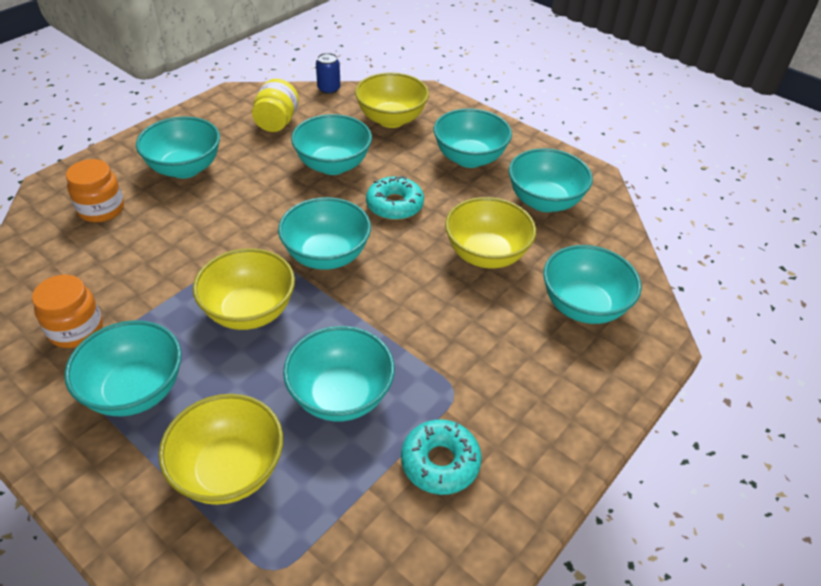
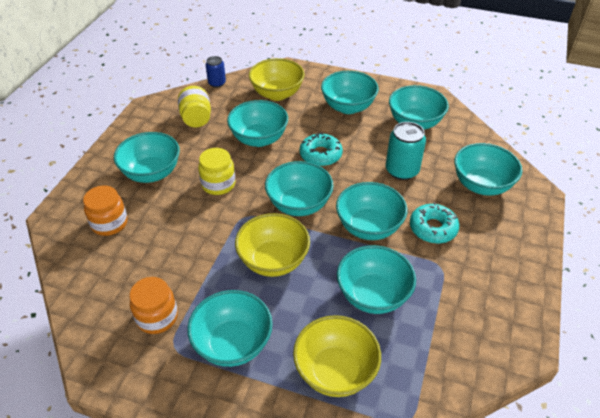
camera: 20 degrees left, 0 degrees up
turquoise donut [401,420,482,495] -> turquoise donut moved to [410,202,459,244]
yellow bowl [445,197,536,268] -> turquoise can [386,122,426,180]
none -> yellow jar [198,148,236,195]
none -> turquoise bowl [336,182,407,240]

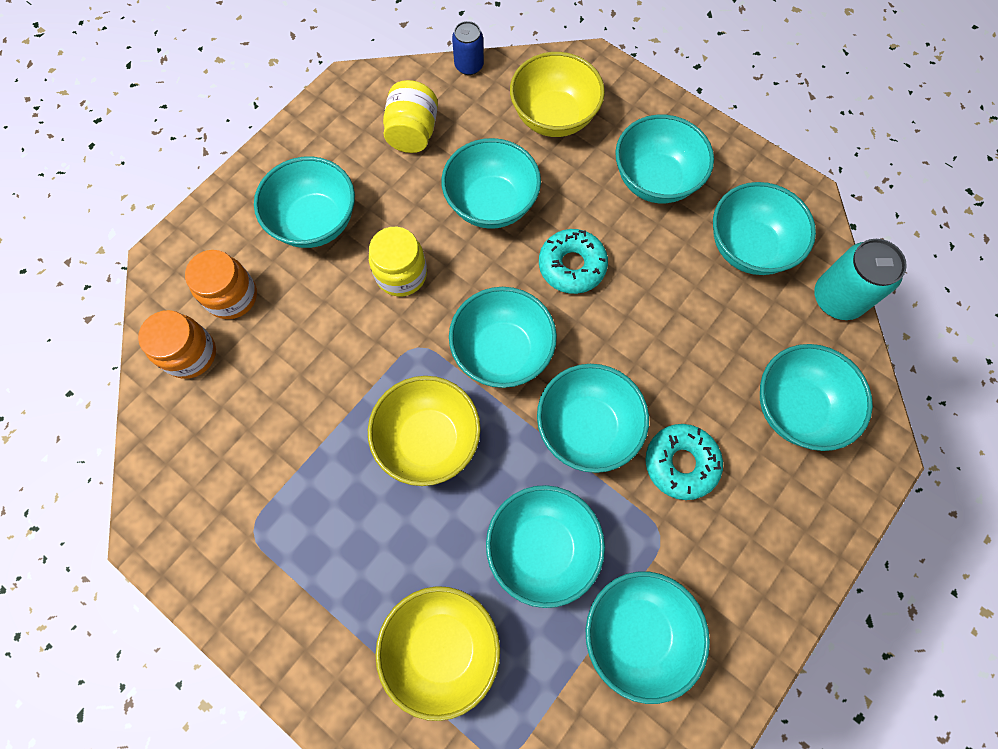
camera: 20 degrees right, 25 degrees up
orange jar [129,277,178,334] -> orange jar moved to [138,310,216,379]
turquoise bowl [187,290,273,367] -> turquoise bowl moved to [586,572,710,704]
turquoise can [386,122,426,180] -> turquoise can moved to [814,239,907,320]

